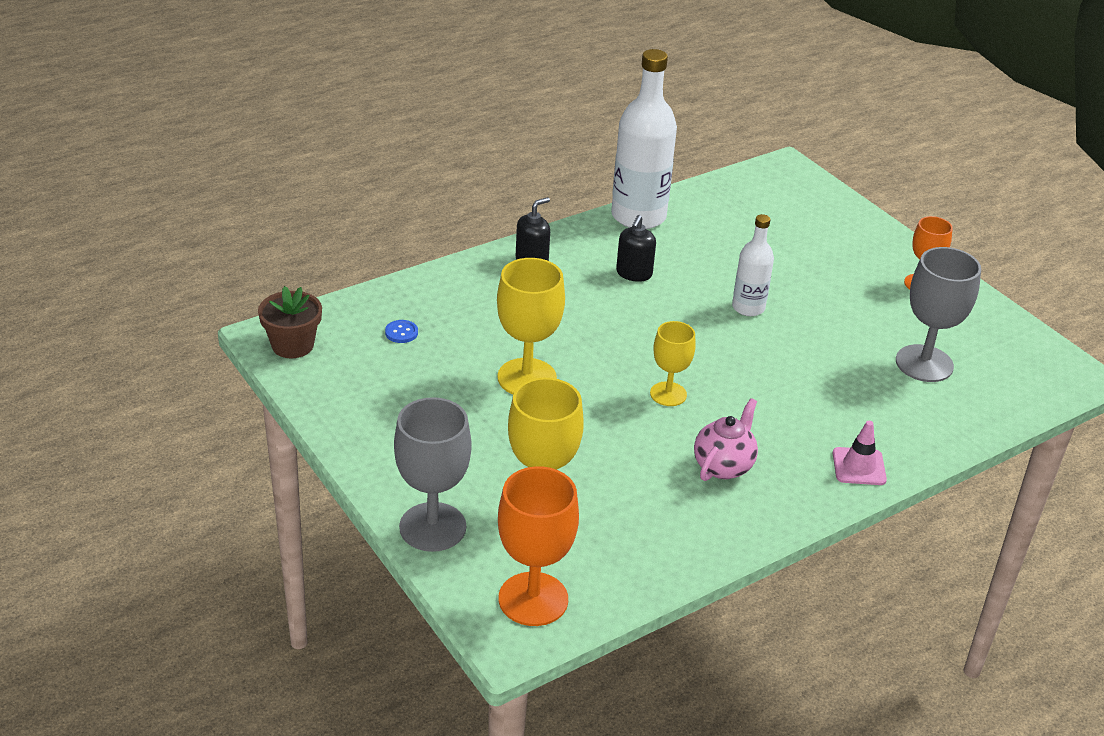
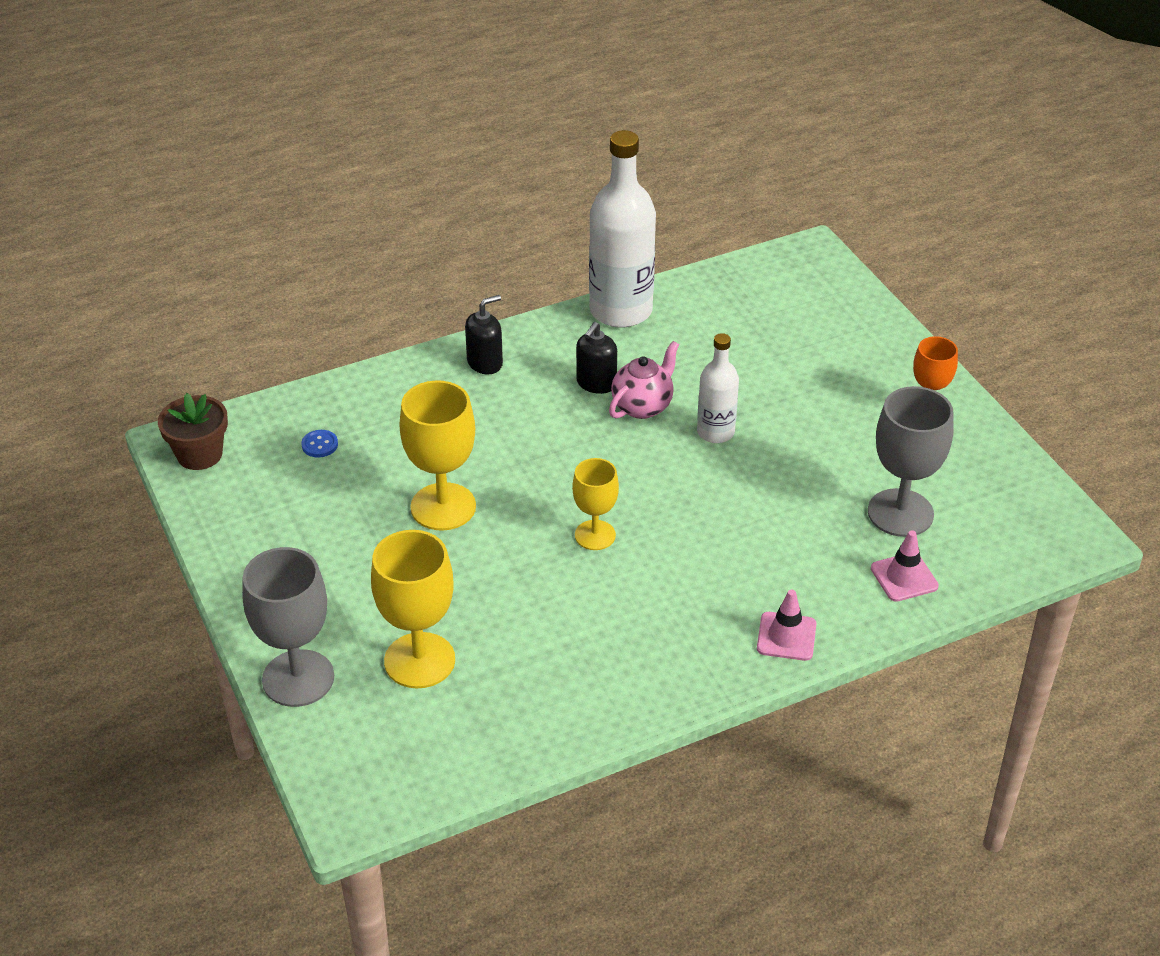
camera: 10 degrees right, 5 degrees up
orange goblet [498,466,579,626] -> none
pink teapot [694,398,758,481] -> pink teapot moved to [609,341,679,419]
none -> pink traffic cone [871,530,939,602]

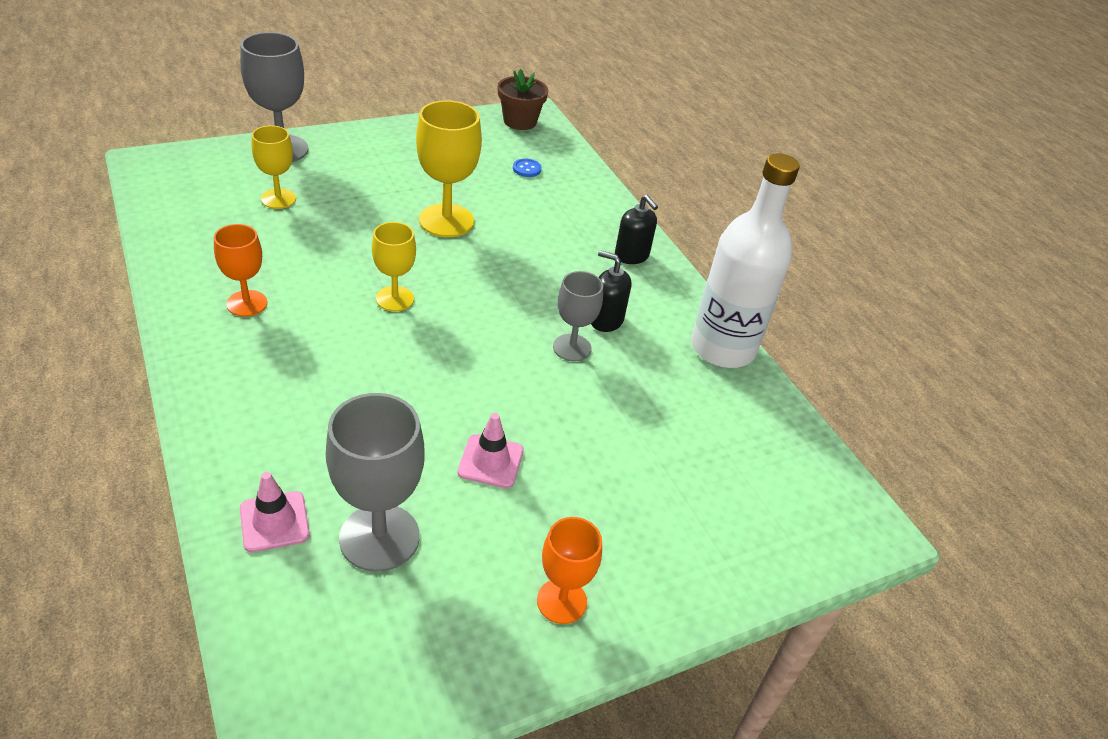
camera: 85 degrees right, 0 degrees up
yellow goblet [371,530,455,688] -> yellow goblet [252,125,296,209], size x0.62
pink teapot [609,341,679,419] -> grey goblet [553,271,603,362]
white bottle [697,333,739,443] -> none
pink traffic cone [757,590,816,661] -> pink traffic cone moved to [458,413,524,488]
none -> orange goblet [214,224,267,317]

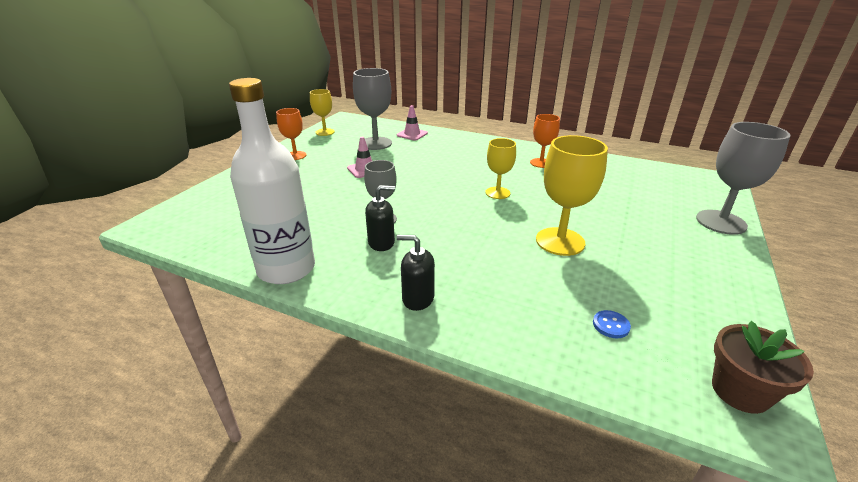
camera: 145 degrees right, 10 degrees down
yellow goblet [252,125,296,209] -> yellow goblet moved to [310,89,335,136]

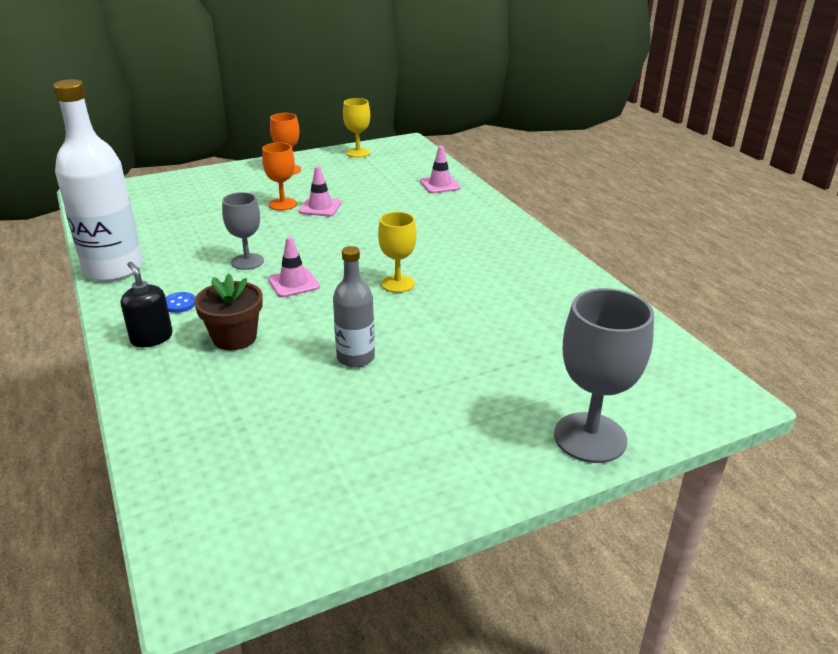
camera: 40 degrees right, 0 degrees up
grey goblet [353,68,392,150] -> none
black soap dispenser [365,185,395,251] -> none
orange goblet [530,114,560,168] -> orange goblet moved to [262,142,297,211]
yellow goblet [536,135,608,256] -> grey bottle [333,246,375,368]
blue button [593,310,631,338] -> blue button moved to [166,292,195,313]
brown flower pot [712,321,814,414] -> brown flower pot moved to [194,274,263,350]
none -> pink traffic cone [268,237,320,297]

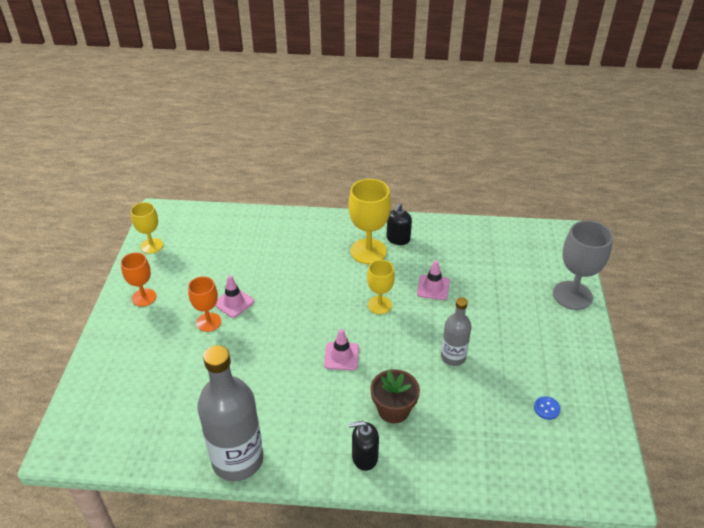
camera: 60 degrees left, 10 degrees up
white bottle [53,79,143,281] -> grey bottle [197,345,263,481]
blue button [166,292,195,313] -> blue button moved to [534,396,561,420]
grey goblet [222,192,264,270] -> none
pink traffic cone [420,146,461,193] -> pink traffic cone moved to [417,260,450,300]
none -> yellow goblet [348,179,391,264]
none -> black soap dispenser [386,203,412,245]

